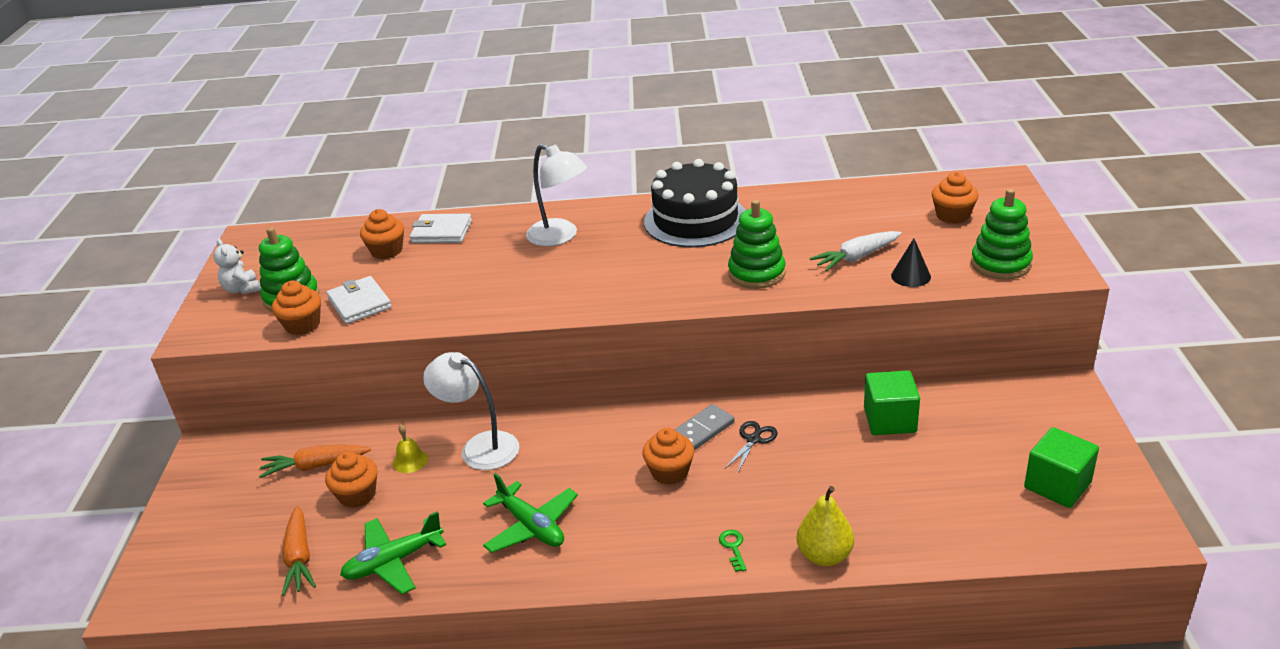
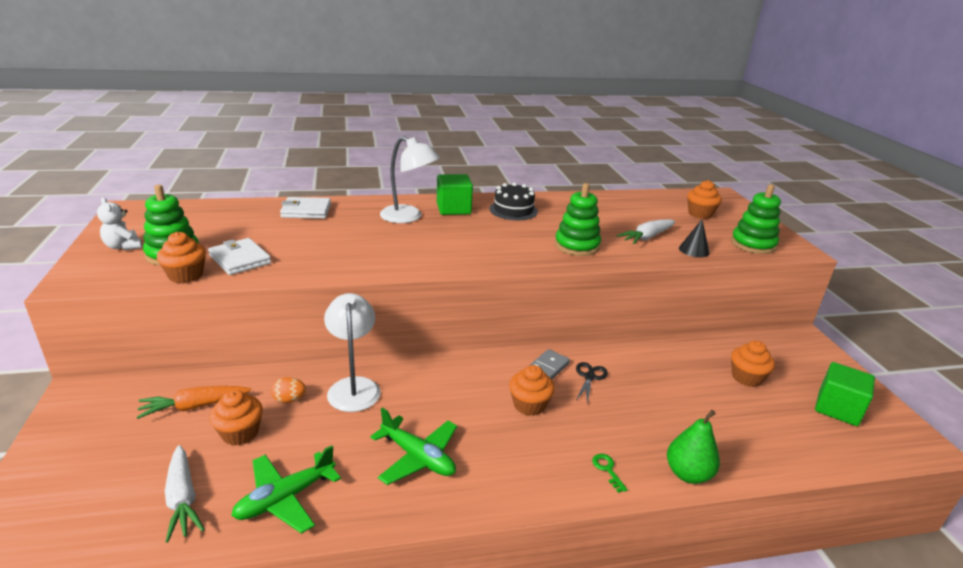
camera: 15 degrees left, 5 degrees down
orange carrot [282,506,316,596] -> white carrot [165,445,205,543]
orange cupcake [360,209,404,259] -> orange cupcake moved to [731,341,775,387]
yellow bell [393,425,428,473] -> orange egg [271,377,306,403]
white lamp [423,352,519,470] -> white lamp turned 60 degrees clockwise [324,293,381,412]
black cake [644,159,746,247] -> black cake [490,182,538,220], size x0.60
yellow pear [797,486,854,566] -> green pear [667,410,720,484]
green cube [864,370,920,435] -> green cube moved to [437,174,473,215]

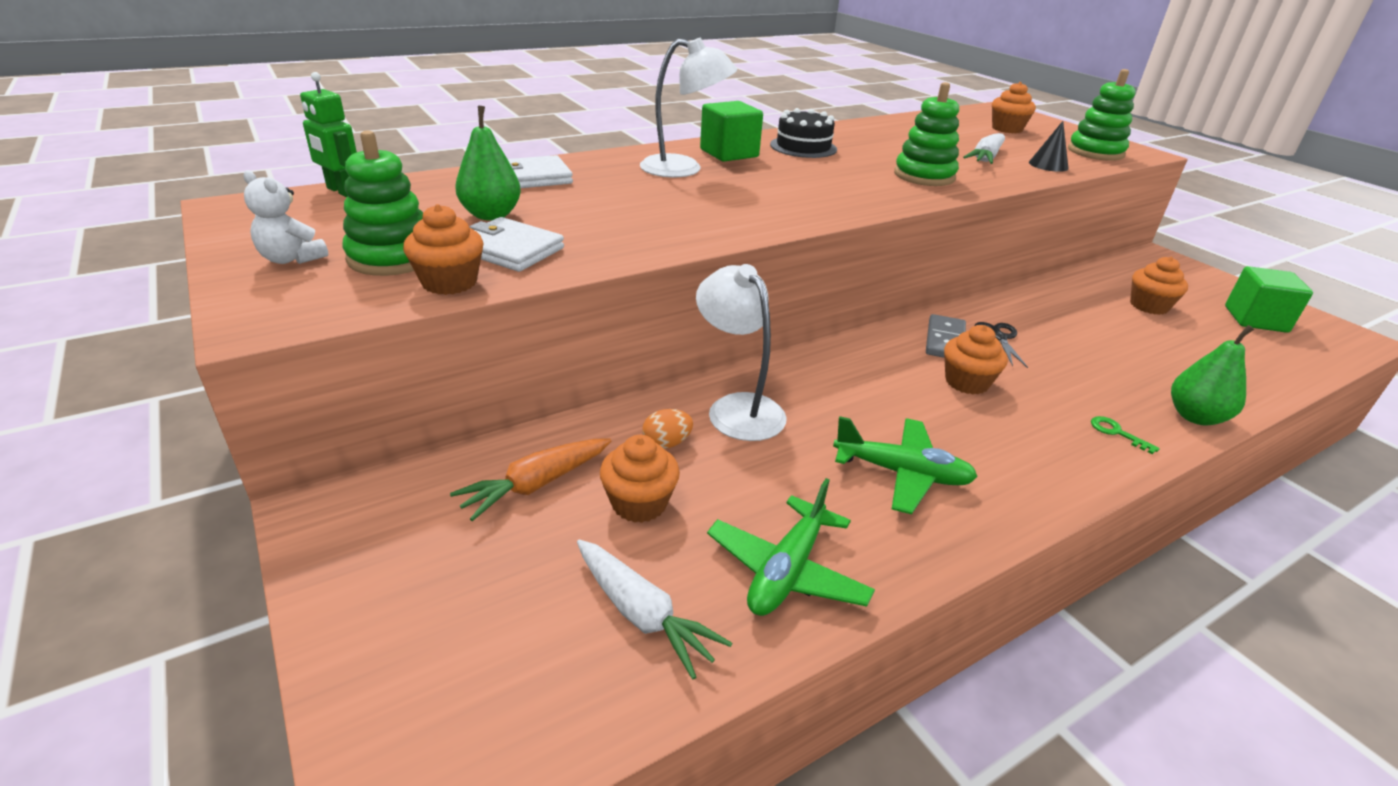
camera: 20 degrees left, 5 degrees up
none -> green robot [300,72,357,197]
none -> green pear [455,106,521,220]

